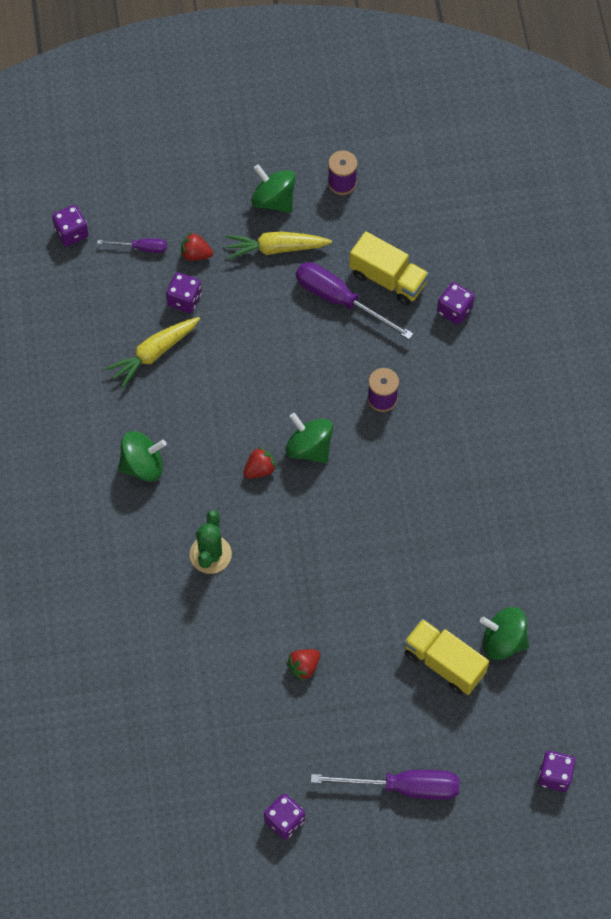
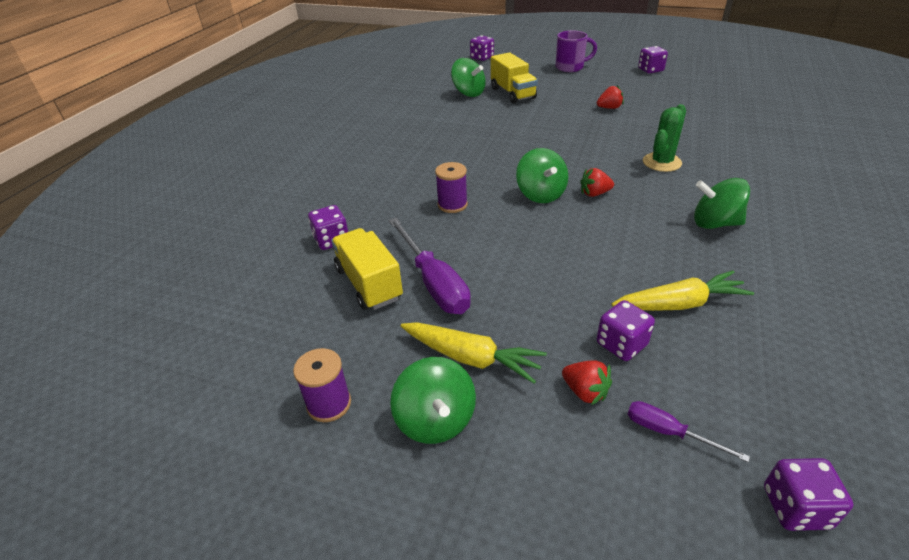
camera: 150 degrees left, 25 degrees down
purple screwdriver [311,770,459,800] -> purple mug [555,30,597,72]

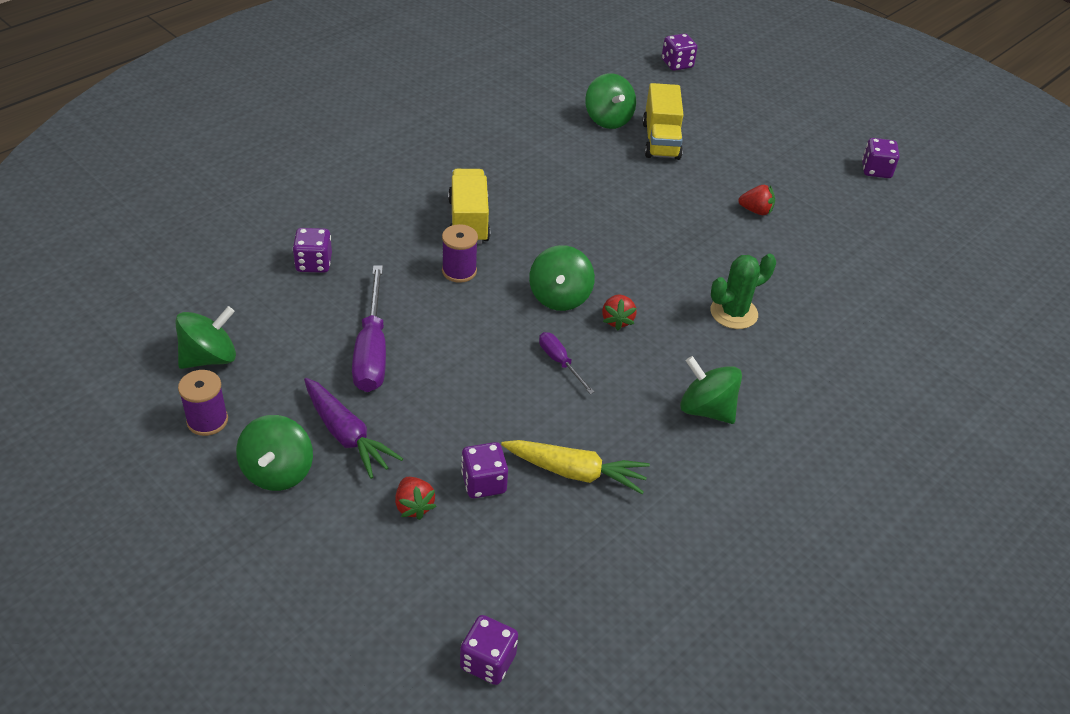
camera: 20 degrees right, 5 degrees up
yellow truck [331,228,403,310] -> yellow truck moved to [448,169,490,244]
yellow carrot [401,322,547,384] -> purple carrot [304,378,403,479]
purple mug [555,30,597,72] -> none
red strawberry [580,168,614,197] -> red strawberry turned 105 degrees counterclockwise [602,294,637,331]
purple screwdriver [628,401,750,462] -> purple screwdriver moved to [539,332,594,394]
none -> green spinning top [175,306,236,369]

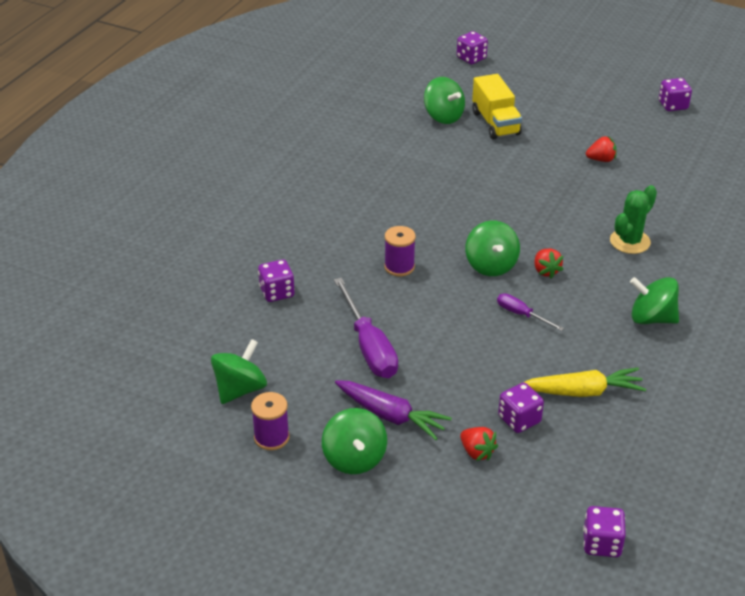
camera: 15 degrees left, 5 degrees down
yellow truck [448,169,490,244] -> none

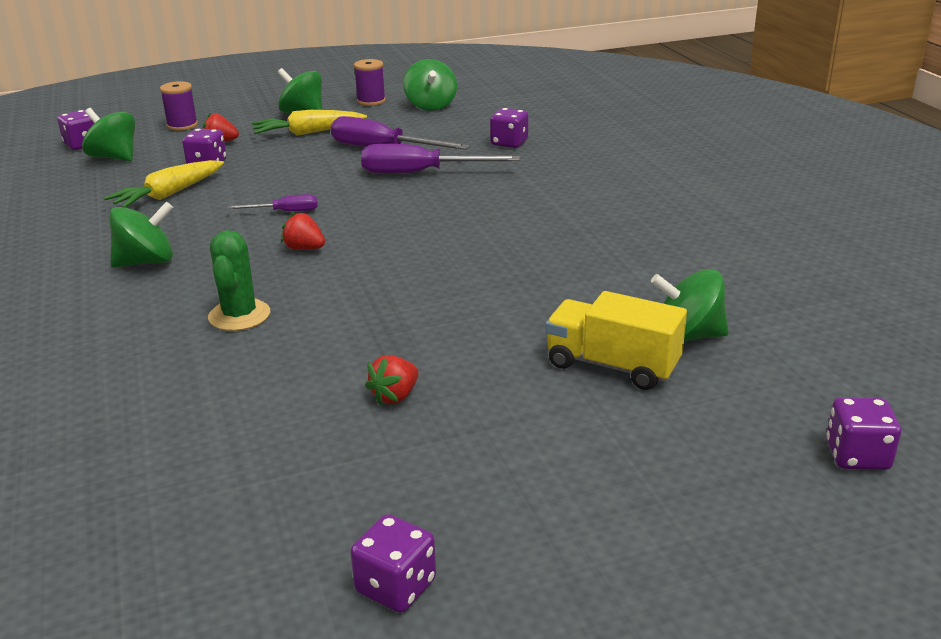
camera: 135 degrees right, 10 degrees down
purple carrot [335,380,452,440] -> yellow carrot [252,110,367,135]
purple spool [384,226,416,276] -> purple spool moved to [160,81,198,131]
green spinning top [466,221,520,276] -> green spinning top moved to [82,108,135,161]
none -> purple screwdriver [361,144,520,174]

